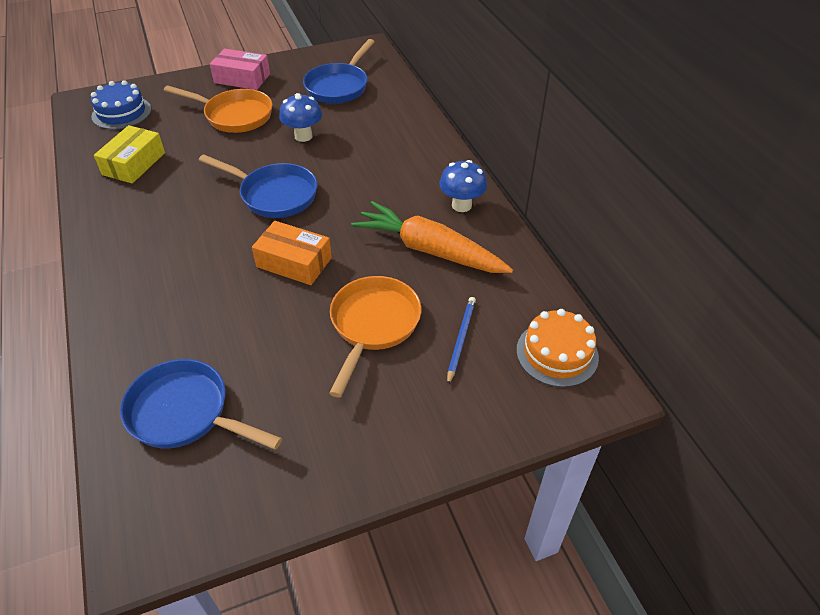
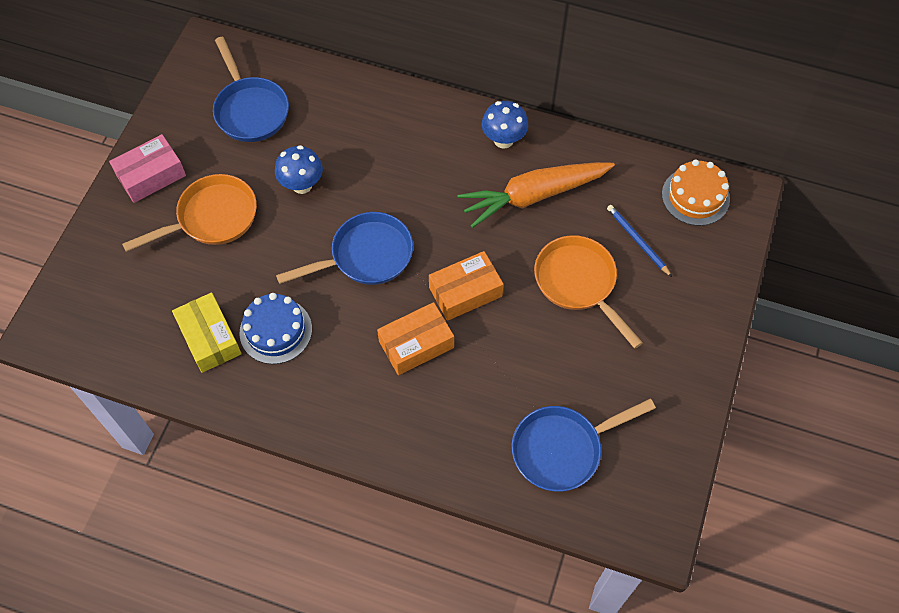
camera: 50 degrees left, 15 degrees up
blue cake [91,80,151,130] -> blue cake moved to [240,293,312,364]
none -> orange box [377,302,454,375]

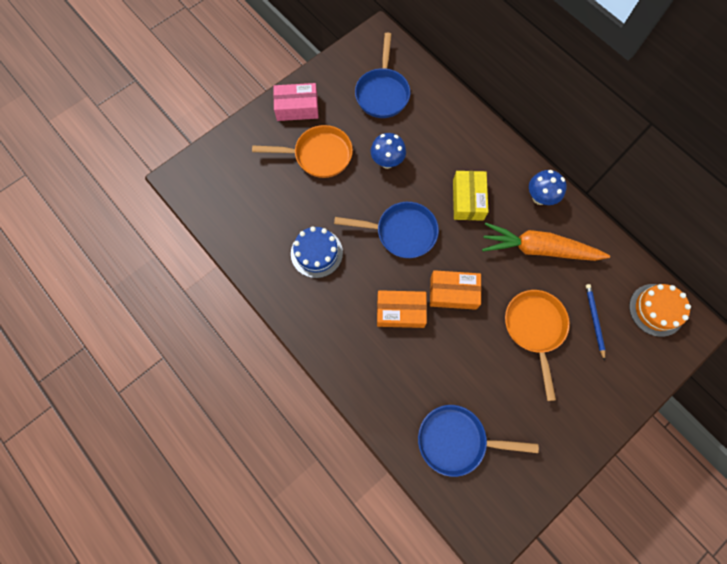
camera: 30 degrees right, 10 degrees up
yellow box [172,292,241,373] -> yellow box moved to [453,171,488,221]

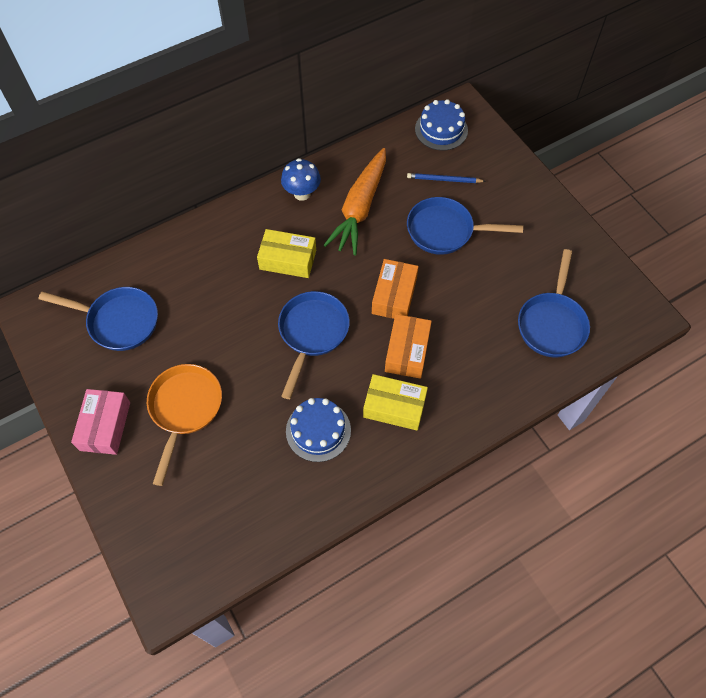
camera: 80 degrees left, 10 degrees down
blue mushroom [371,133,406,169] -> none
orange pan [505,290,570,401] -> blue pan [407,197,523,255]
orange cake [629,284,691,337] -> blue cake [415,99,468,151]
none -> yellow box [363,374,428,431]

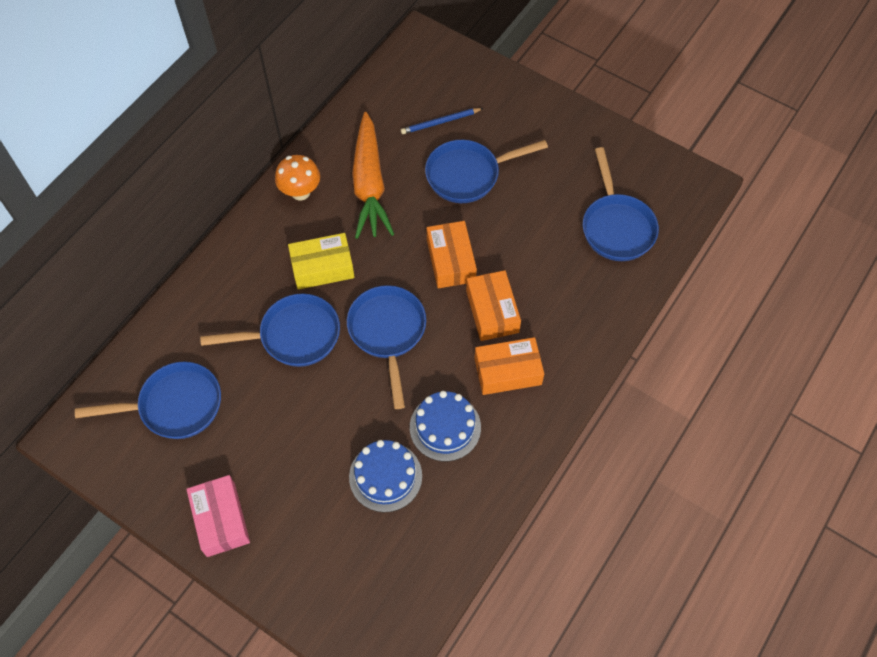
camera: 25 degrees left, 0 degrees up
orange pan [147,364,222,486] -> none
blue mushroom [281,158,321,201] -> orange mushroom [275,155,320,200]
yellow box [363,374,428,431] -> orange box [475,337,544,395]
blue cake [415,99,468,151] -> blue cake moved to [349,440,422,512]
none -> blue pan [200,294,340,367]

